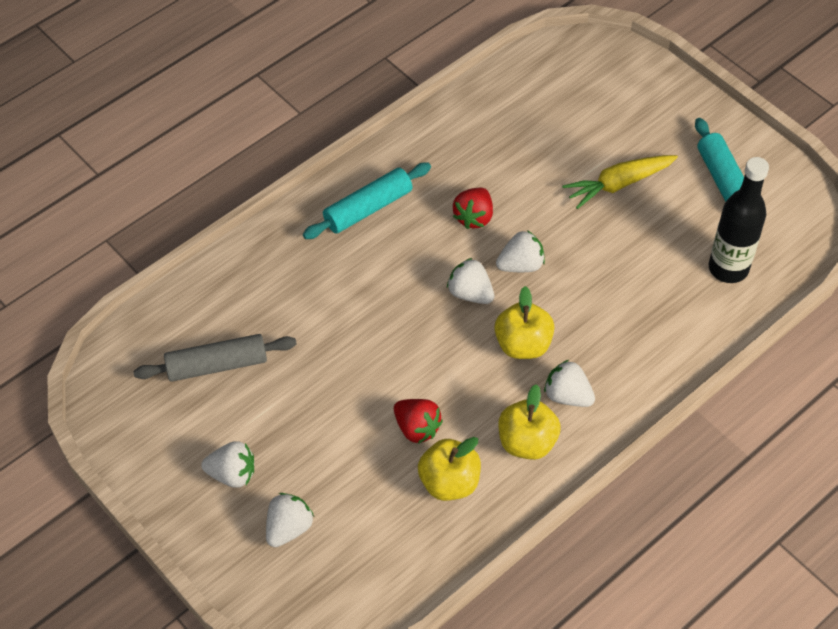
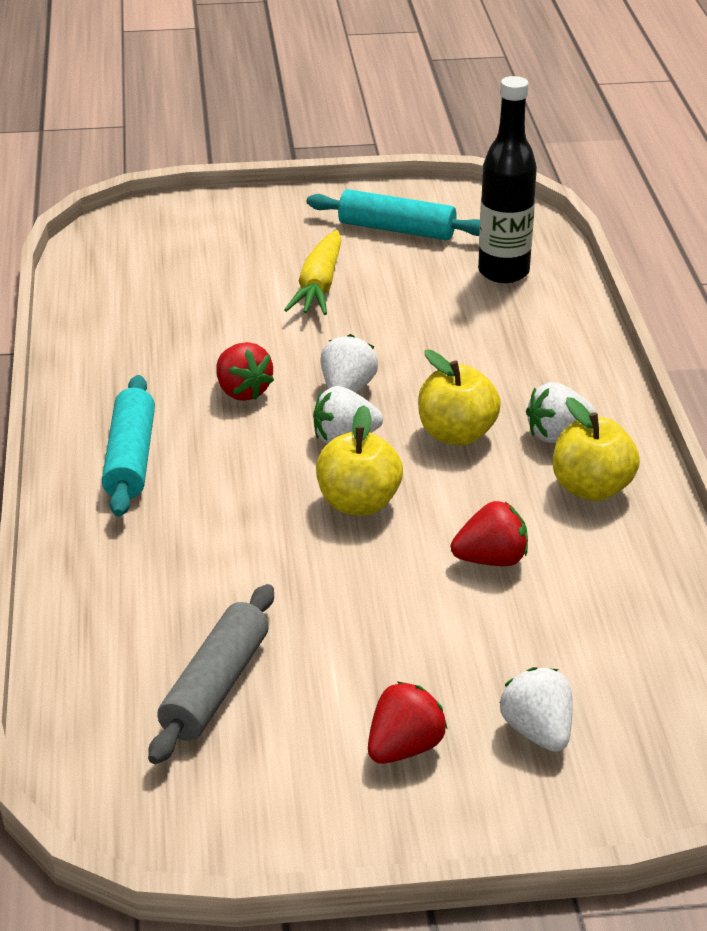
camera: 55 degrees left, 20 degrees down
white strawberry [201,441,254,488] -> red strawberry [368,681,447,764]
yellow apple [418,437,481,501] -> yellow apple moved to [316,405,403,516]

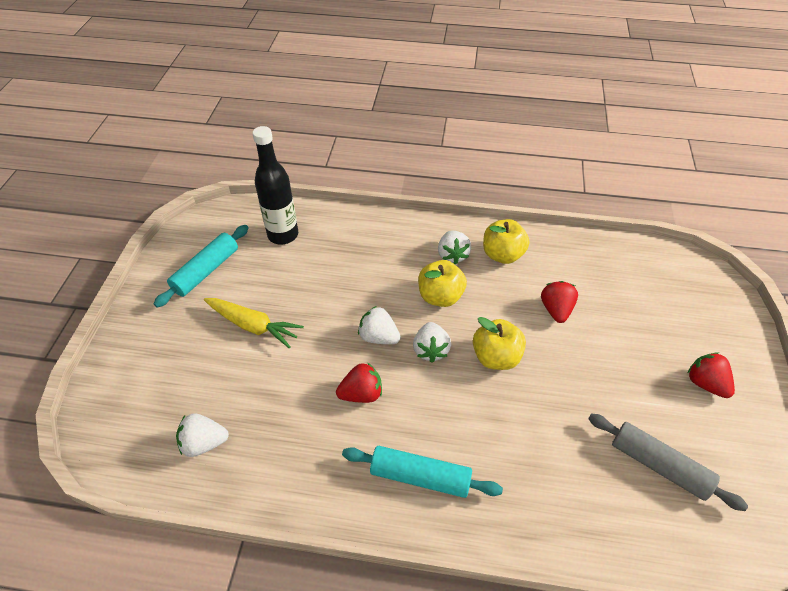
camera: 75 degrees left, 15 degrees up
white strawberry [500,667,573,752] -> white strawberry moved to [176,413,229,457]

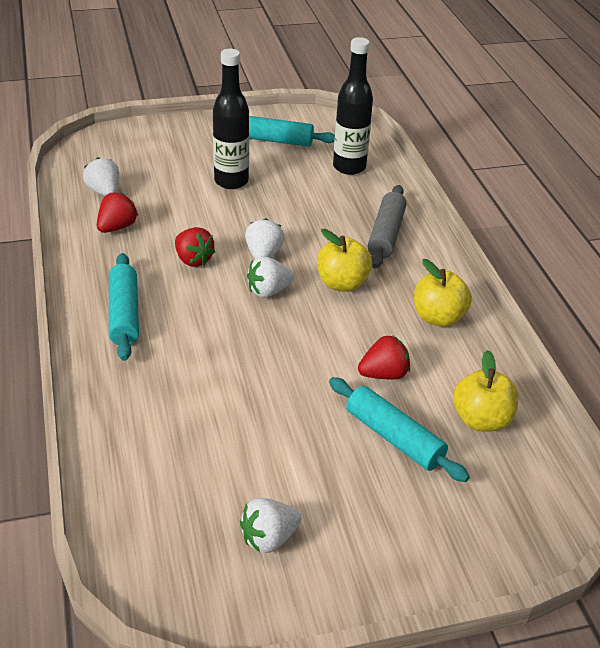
camera: 65 degrees right, 10 degrees down
yellow carrot [204,298,304,348] -> black bottle [213,49,249,189]
white strawberry [438,231,471,265] -> white strawberry moved to [240,498,301,553]
yellow apple [473,317,526,370] -> yellow apple moved to [453,350,518,432]
grey rolling pin [588,413,748,511] -> grey rolling pin moved to [368,185,407,268]
red strawberry [688,352,735,398] -> red strawberry moved to [97,192,138,233]
none -> turquoise rolling pin [329,377,470,482]

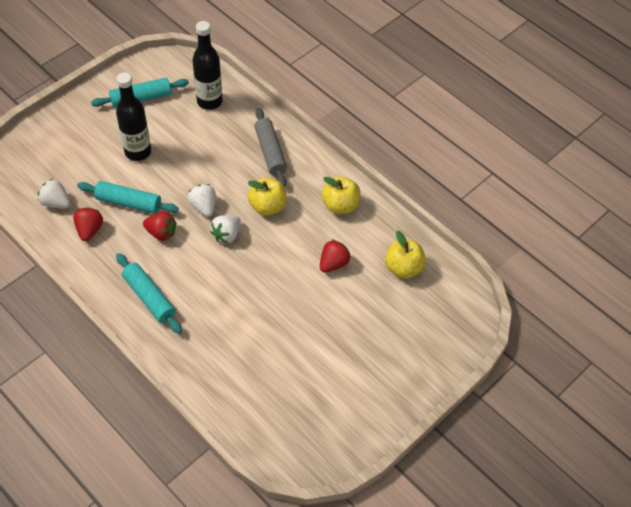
camera: 30 degrees left, 15 degrees up
white strawberry [240,498,301,553] -> none
turquoise rolling pin [329,377,470,482] -> turquoise rolling pin moved to [77,181,179,214]

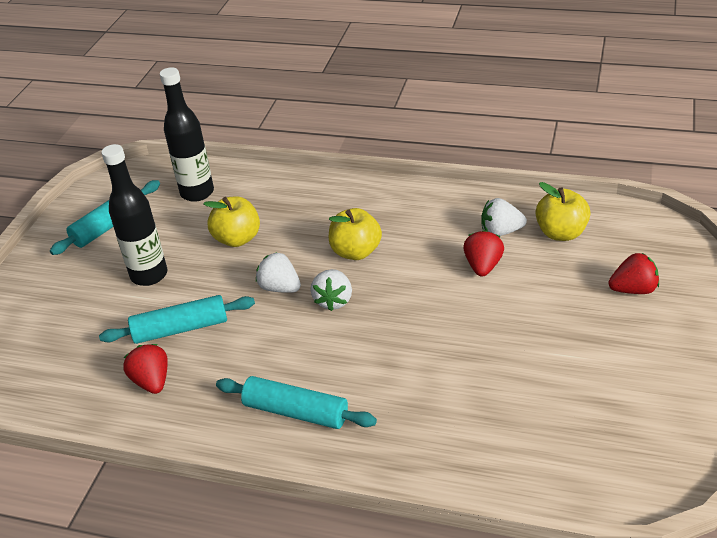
camera: 25 degrees left, 15 degrees down
white strawberry [38,179,70,209] -> white strawberry moved to [481,198,527,236]
red strawberry [143,212,177,241] -> red strawberry moved to [608,253,659,294]
grey rolling pin [254,108,287,186] -> none
yellow apple [322,176,360,214] -> yellow apple moved to [203,196,260,247]

